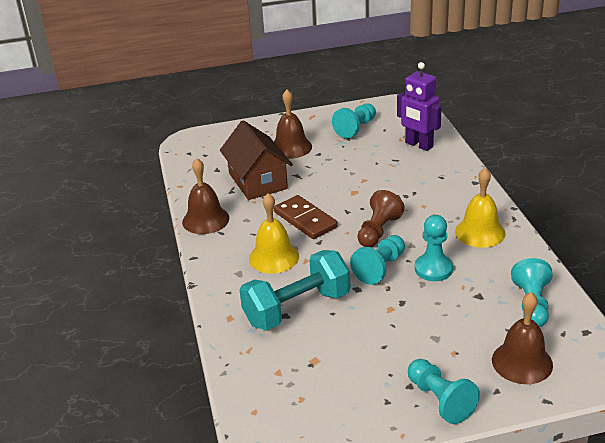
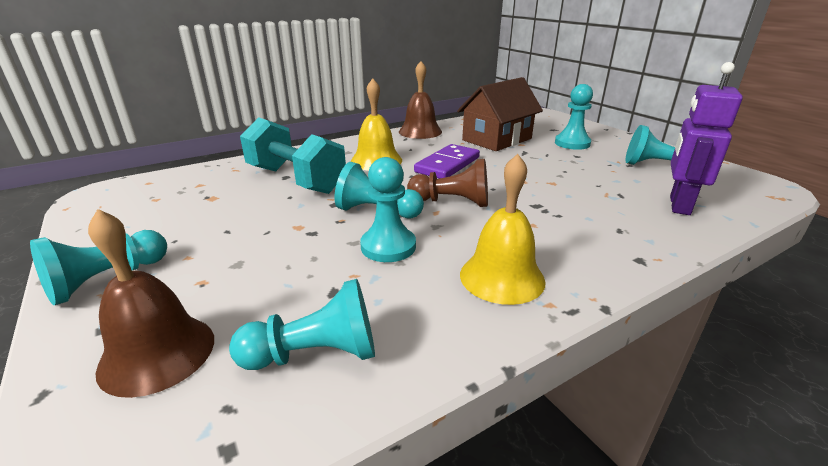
camera: 70 degrees right, 5 degrees down
brown bell [274,90,312,159] -> turquoise pawn [555,84,593,150]
brown domino [274,195,338,239] -> purple domino [414,144,480,179]

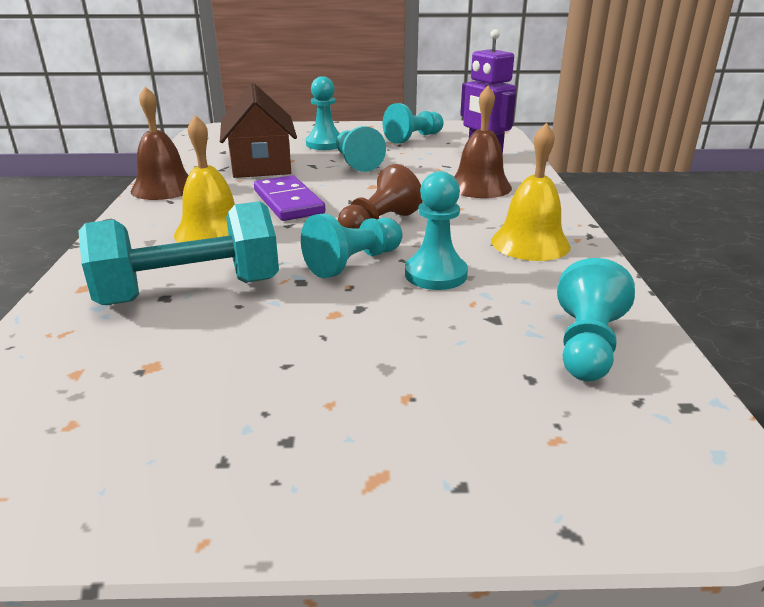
camera: 60 degrees left, 0 degrees up
turquoise pawn [30,230,167,305] -> turquoise pawn moved to [336,126,386,172]
brown bell [88,209,214,398] -> brown bell moved to [454,86,512,198]

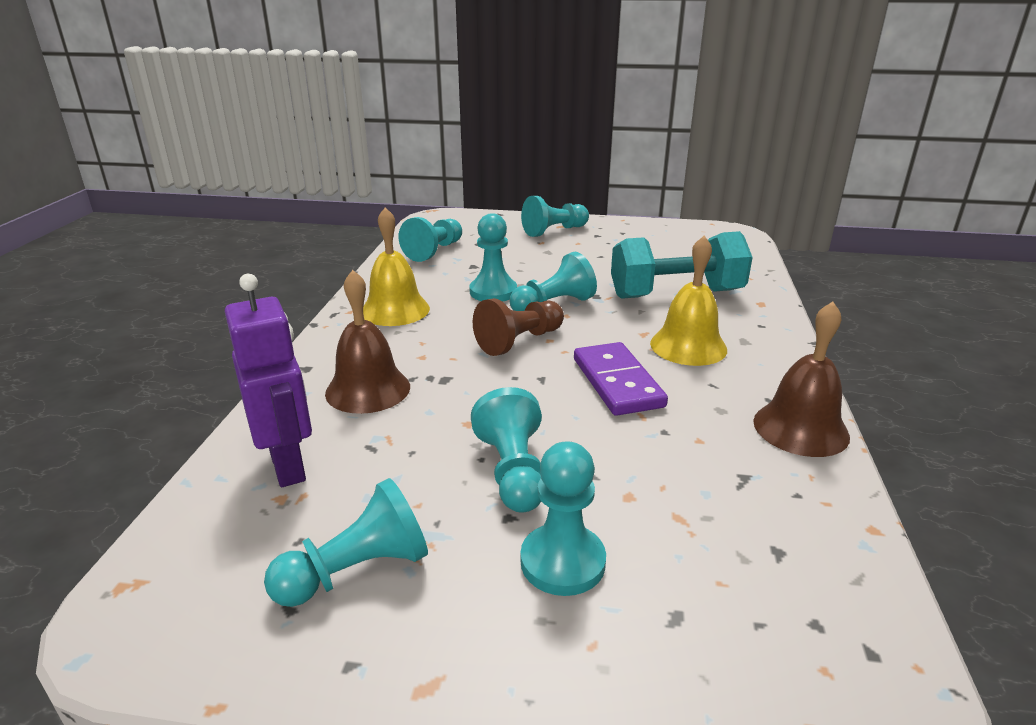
camera: 170 degrees left, 0 degrees up
brown house [220,83,297,178] -> none
none -> turquoise pawn [521,196,589,237]

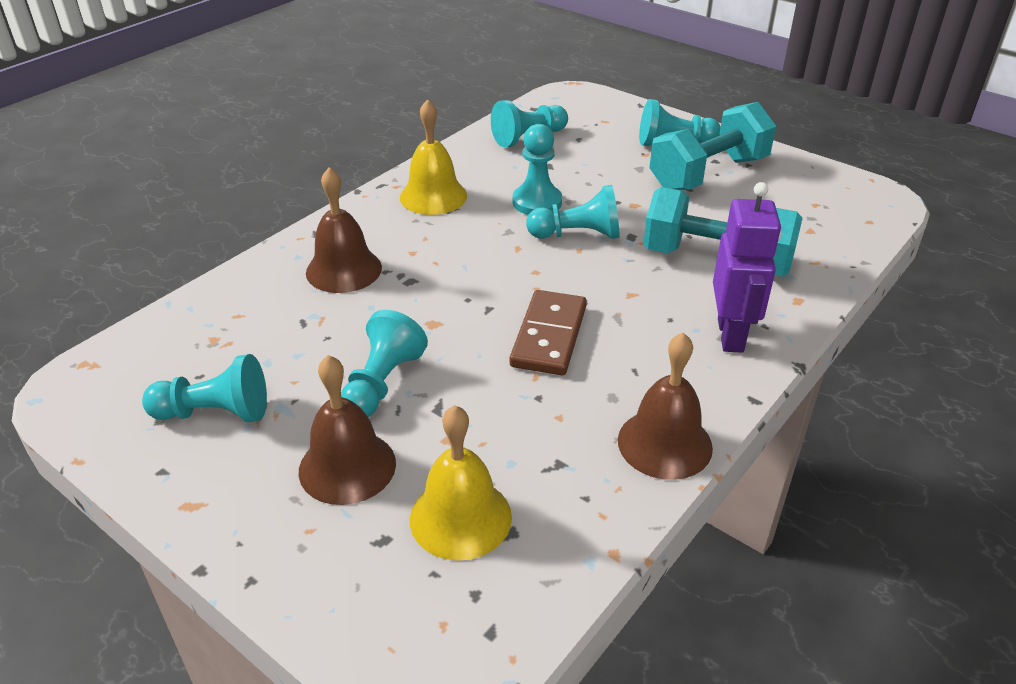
camera: 30 degrees right, 10 degrees up
purple robot [225,274,312,487] -> purple robot moved to [713,182,781,353]
brown pawn [473,298,564,356] -> none
turquoise pawn [521,441,606,596] -> brown bell [299,355,396,505]
purple domino [574,342,668,416] -> brown domino [510,290,587,375]
yellow bell [650,236,727,366] -> yellow bell moved to [410,405,512,561]
none -> turquoise dumbbell [649,102,776,191]

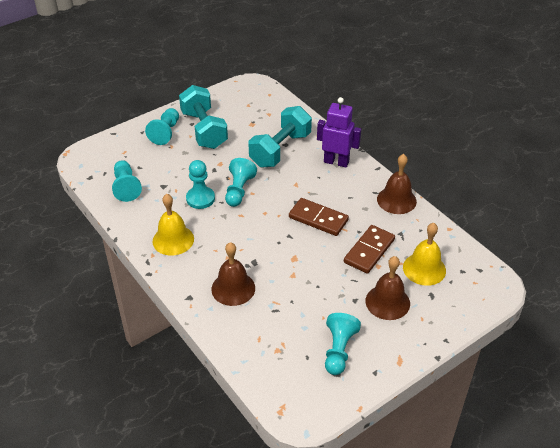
camera: 75 degrees left, 5 degrees up
turquoise pawn [341,310,428,417] -> none
none -> brown domino [344,225,395,274]

